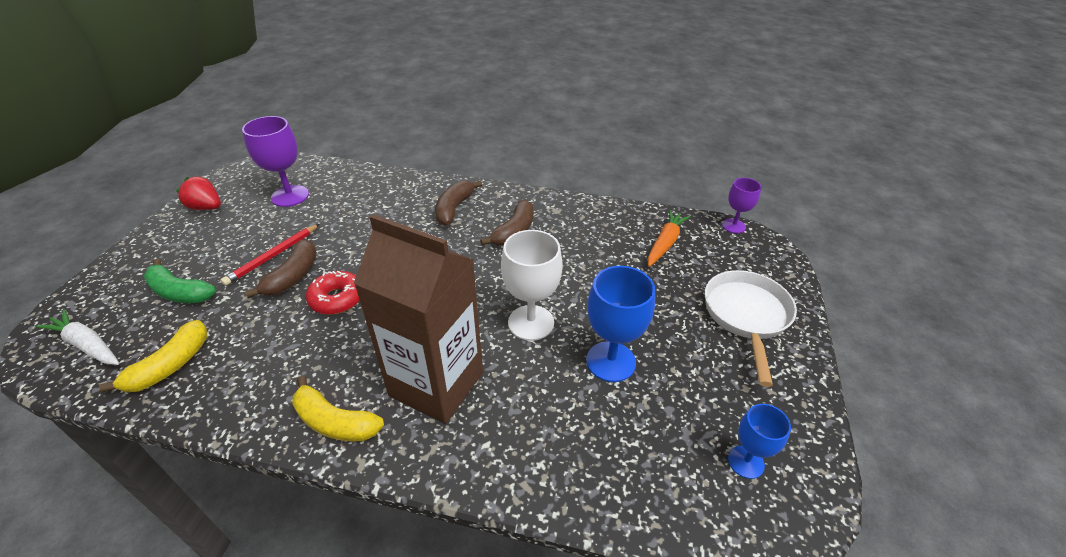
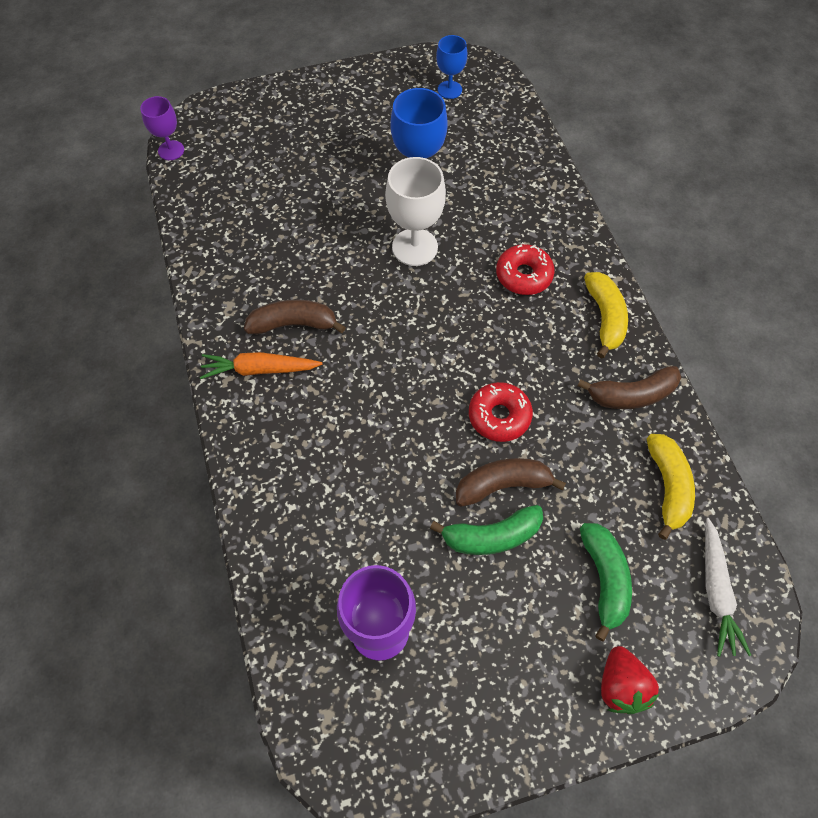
camera: 120 degrees left, 20 degrees up
yellow banana [99,320,207,393] -> yellow banana turned 90 degrees clockwise [647,434,695,540]
red strawberry [176,176,221,210] -> red strawberry moved to [601,646,660,714]
red pencil [221,224,320,286] -> green banana [430,505,543,555]
brown carton [354,214,483,424] -> red donut [496,244,555,295]
brown banana [435,180,482,226] -> brown banana moved to [578,366,681,409]
orange carrot [648,210,690,267] -> orange carrot moved to [200,352,323,379]
white pan [705,270,797,387] -> none

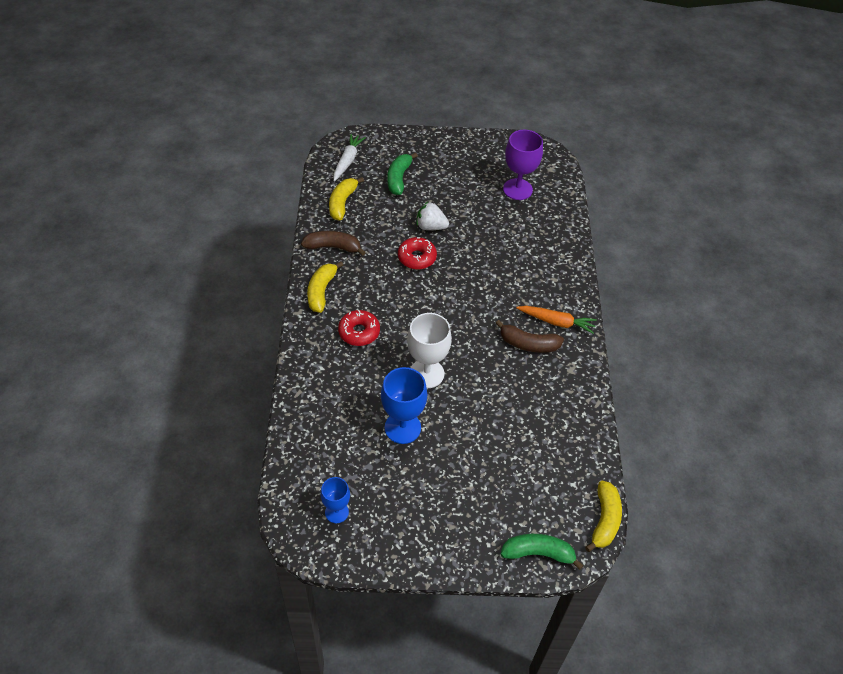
camera: 165 degrees left, 10 degrees down
purple goblet [140,96,184,160] -> yellow banana [585,480,622,552]
green banana [430,505,543,555] -> green banana moved to [501,534,584,570]
brown banana [456,458,566,507] -> white strawberry [416,202,449,230]
red strawberry [601,646,660,714] -> none

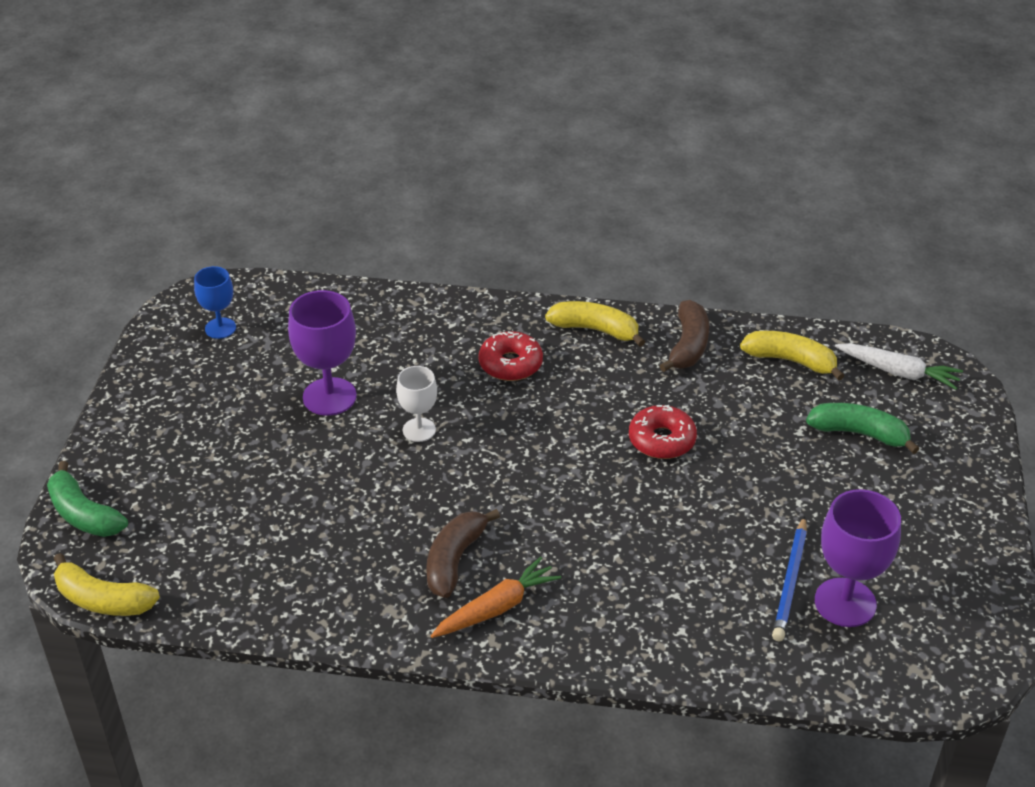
camera: 100 degrees right, 10 degrees down
blue goblet [381,367,427,444] -> purple goblet [288,290,357,416]
white goblet [407,313,452,388] -> white goblet [396,366,437,442], size x0.61
white strawberry [416,202,449,230] -> none
green banana [501,534,584,570] -> green banana turned 120 degrees clockwise [47,461,128,537]
orange carrot [516,306,597,334] -> orange carrot turned 150 degrees counterclockwise [431,557,561,638]
none -> blue pencil [772,516,807,641]

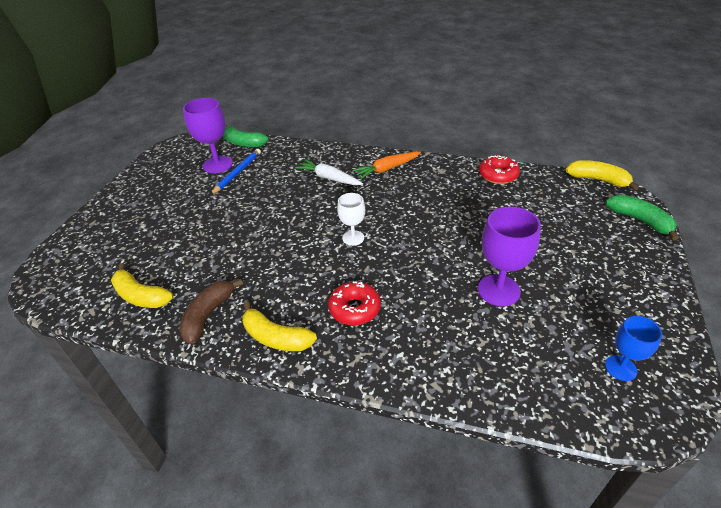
camera: 170 degrees left, 0 degrees up
white goblet [396,366,437,442] -> white goblet moved to [337,193,365,246]
brown banana [426,509,500,598] -> none
red donut [629,405,697,459] -> red donut moved to [479,155,520,184]
green banana [806,403,920,454] -> green banana moved to [223,125,268,147]
white carrot [835,343,963,390] -> white carrot moved to [295,159,363,185]

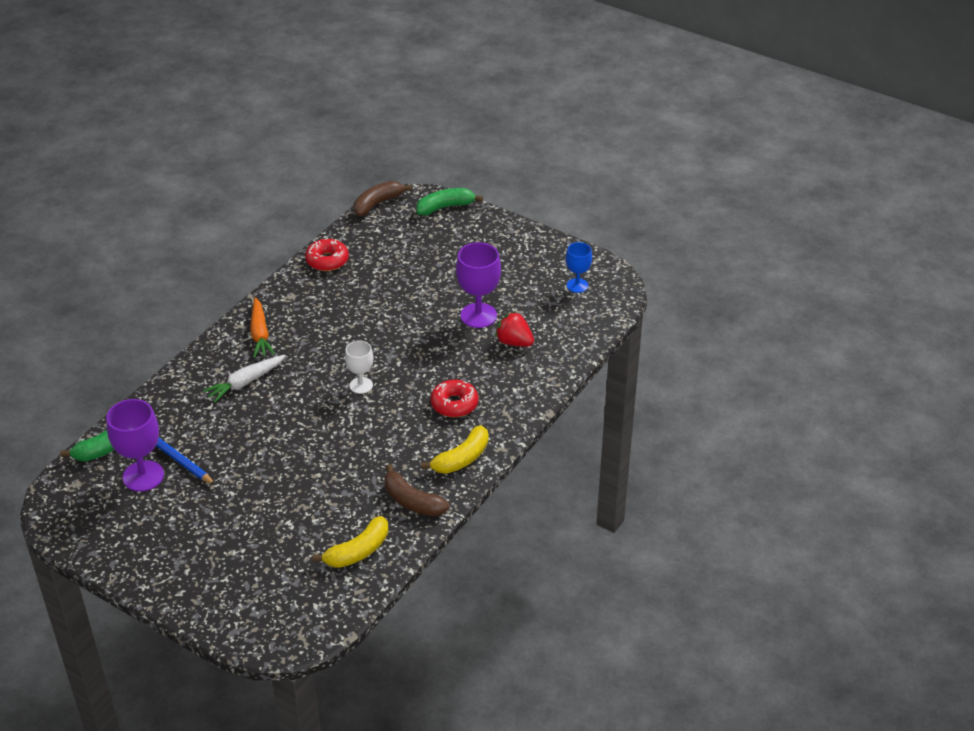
camera: 75 degrees left, 0 degrees up
yellow banana [566,160,639,190] -> brown banana [354,181,412,216]
none -> red strawberry [495,312,534,347]

